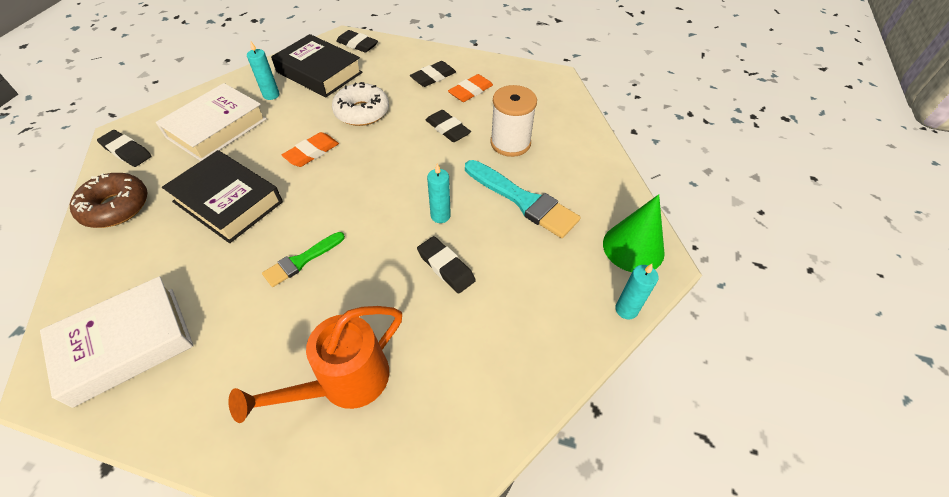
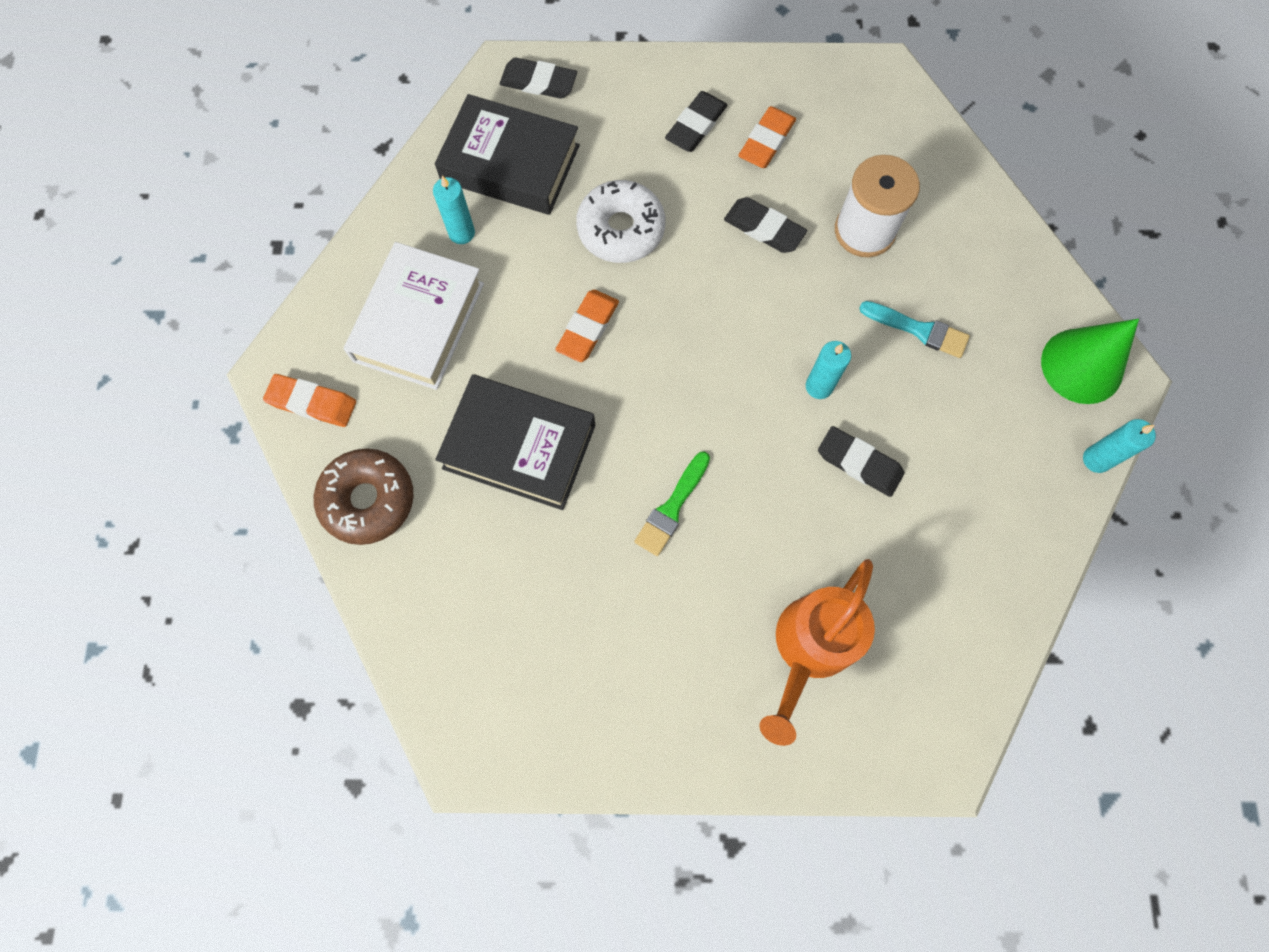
camera: 15 degrees left, 20 degrees up
white book [40,276,194,408] -> none
black eraser [97,130,152,167] -> orange eraser [263,374,356,427]
turquoise brush [465,160,580,238] -> turquoise brush [859,301,970,358], size x0.59

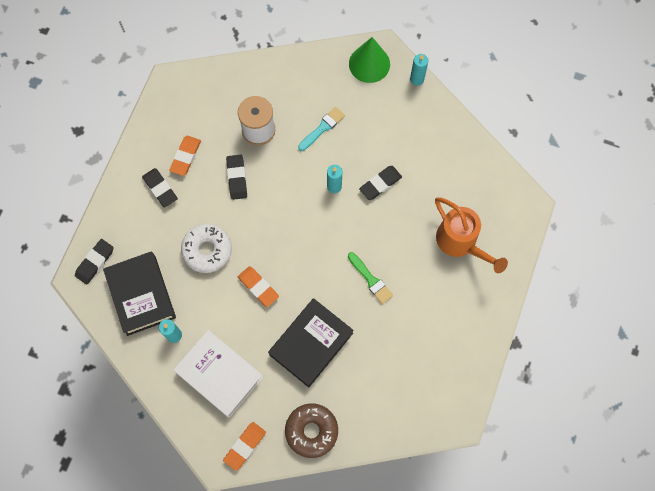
camera: 70 degrees left, 0 degrees up
black book [435,94,580,215] -> black book turned 60 degrees counterclockwise [103,251,176,336]
black eraser [724,197,807,253] -> black eraser turned 60 degrees counterclockwise [226,155,247,200]
orange eraser [738,106,796,168] -> orange eraser turned 60 degrees clockwise [169,136,201,176]

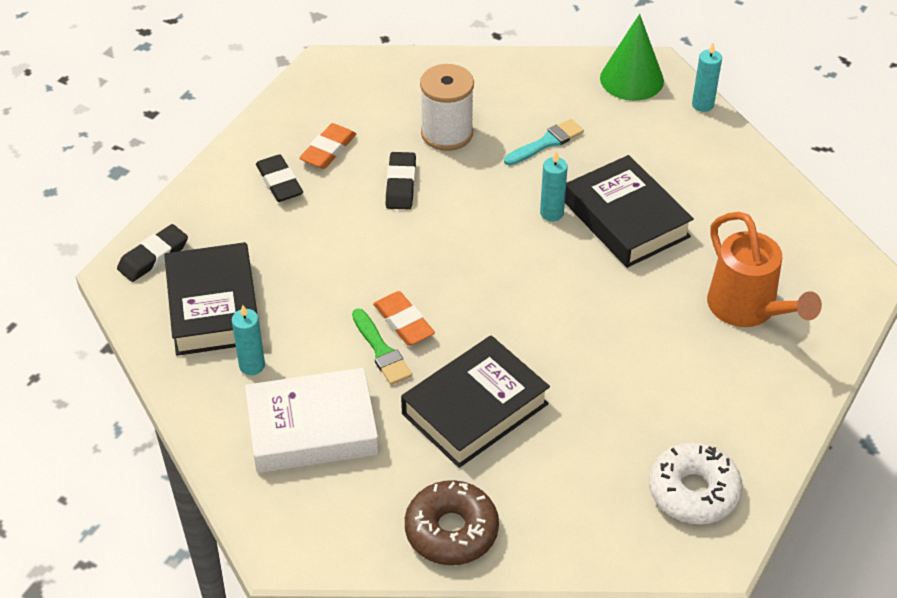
camera: 10 degrees right, 25 degrees down
white book [174,330,263,418] -> white book turned 60 degrees counterclockwise [245,368,379,473]
white donut [181,224,232,273] -> white donut moved to [649,442,743,524]
orange eraser [223,422,266,471] -> none
green brush [348,252,393,304] -> green brush moved to [352,309,412,385]
black eraser [359,166,402,200] -> black book [565,155,694,268]

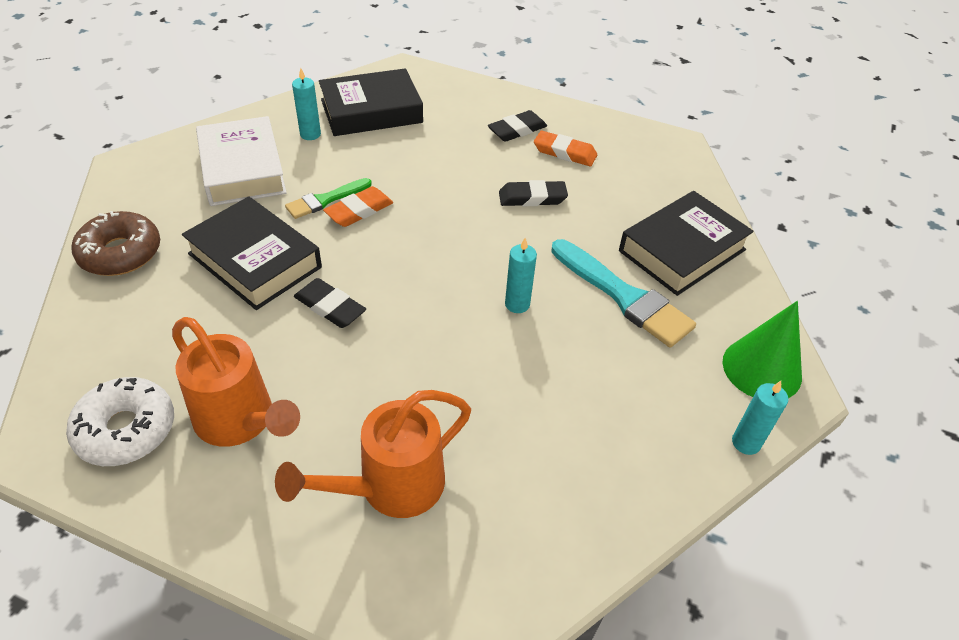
camera: 80 degrees right, 0 degrees up
black eraser [117,224,188,282] -> black eraser moved to [294,278,366,328]
white spool [420,64,474,151] -> none
turquoise brush [504,119,584,165] -> turquoise brush [551,239,696,348], size x1.71
black book [565,155,694,268] -> black book moved to [619,191,754,296]
none -> orange watering can [172,317,300,447]

